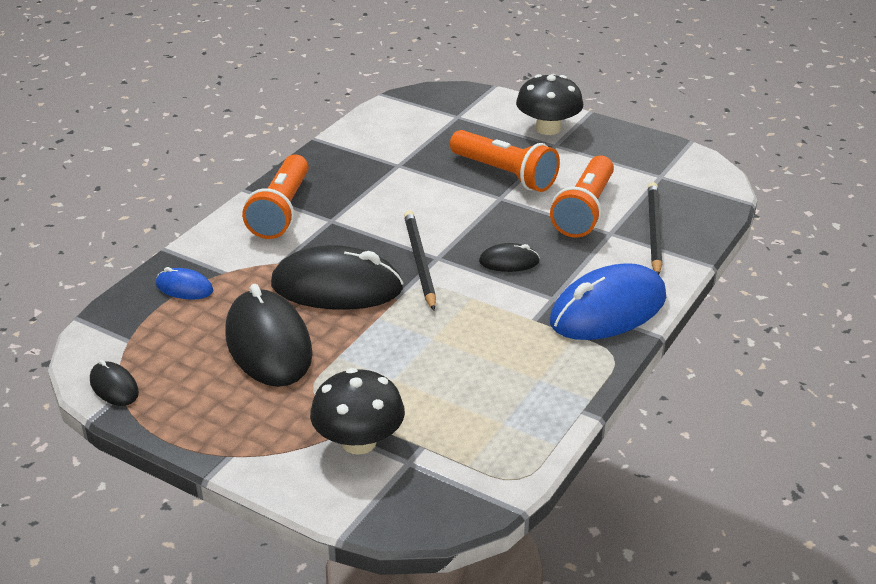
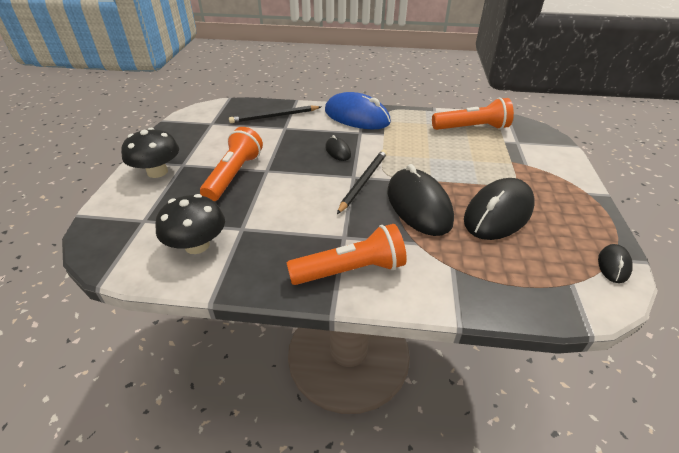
camera: 115 degrees left, 5 degrees up
blue mouse [156,267,213,300] -> none
black mushroom [310,368,405,455] -> black mushroom moved to [155,194,225,254]
black pencil [404,210,436,311] -> black pencil turned 150 degrees clockwise [337,150,387,214]
orange flashlight [550,155,614,238] -> orange flashlight moved to [432,98,514,130]

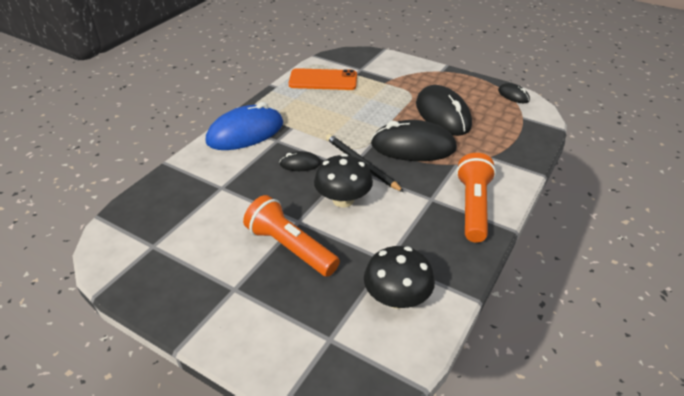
camera: 65 degrees left, 0 degrees up
black mushroom [121,128,179,178] -> black mushroom moved to [314,154,373,208]
black pencil [229,105,321,123] -> none
orange flashlight [432,98,514,130] -> orange phone [289,68,357,90]

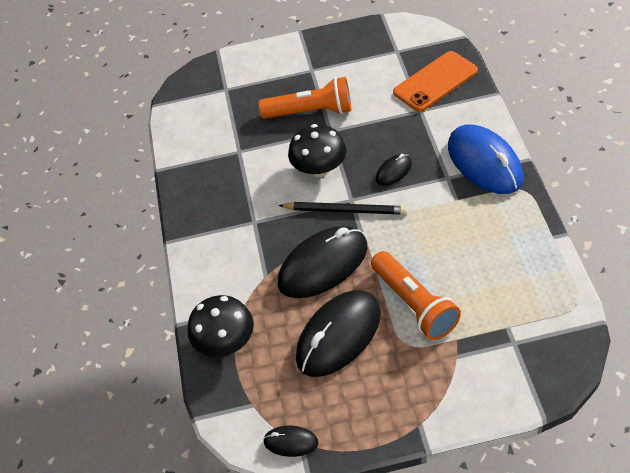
camera: 145 degrees right, 10 degrees up
blue mouse [205,102,283,150] -> blue mouse turned 45 degrees counterclockwise [448,124,523,194]
orange phone [289,68,357,90] -> orange phone moved to [393,51,478,112]
black mushroom [364,246,435,309] -> black mushroom moved to [188,295,254,357]
black mouse [416,85,472,136] -> black mouse turned 75 degrees counterclockwise [296,290,381,377]
orange flashlight [456,153,496,242] -> orange flashlight moved to [371,251,461,340]

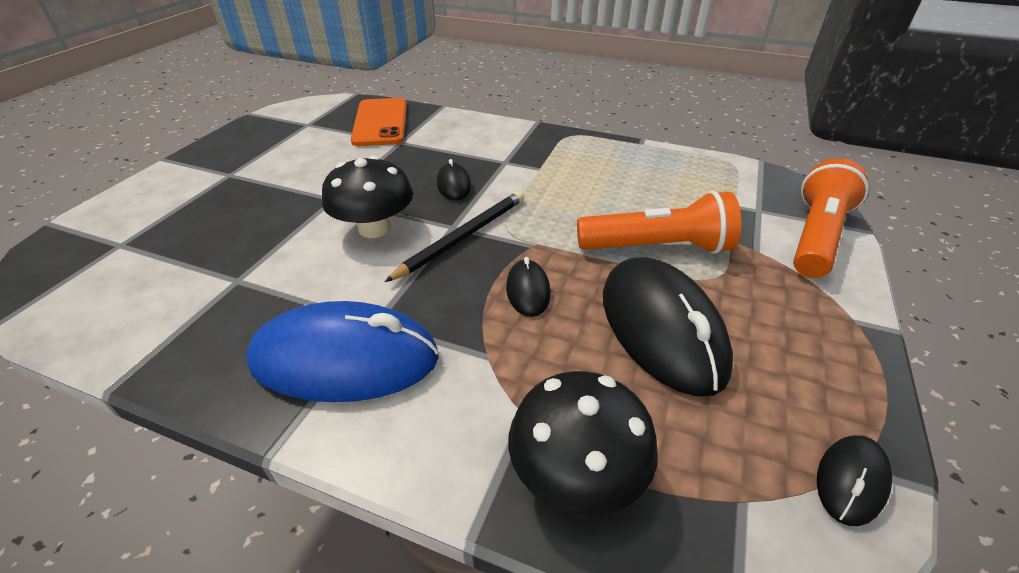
camera: 65 degrees left, 10 degrees down
orange flashlight [259,77,351,119] -> orange flashlight moved to [793,158,869,278]
black mouse [278,226,368,298] -> black mouse [506,257,551,317], size x0.47
blue mouse [448,124,523,194] -> blue mouse moved to [246,301,439,402]

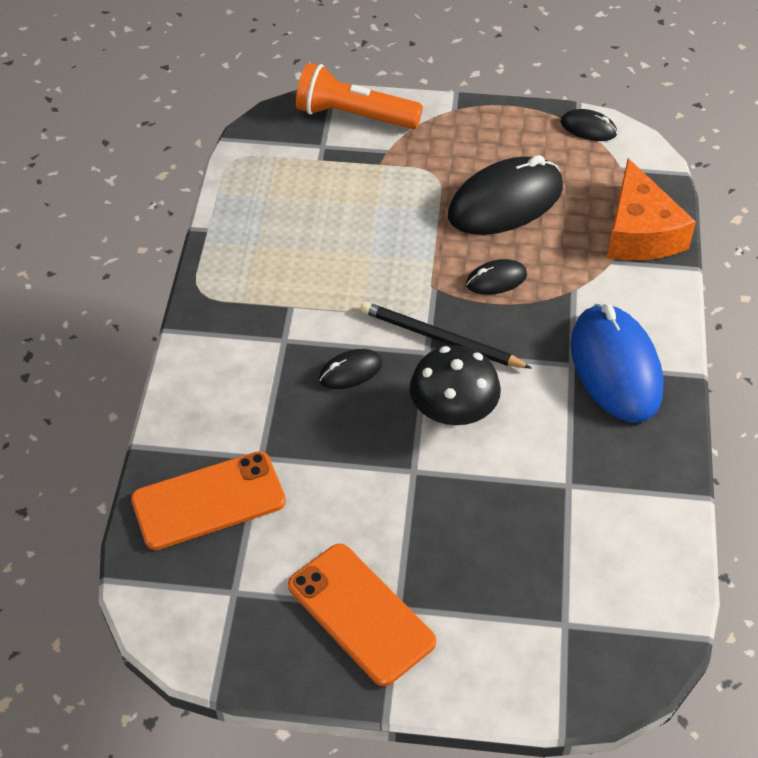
camera: 105 degrees left, 10 degrees up
black mushroom [509,371,658,515] -> orange cheese [607,158,696,260]
orange flashlight [577,191,741,254] -> none
none -> orange phone [288,543,436,686]

